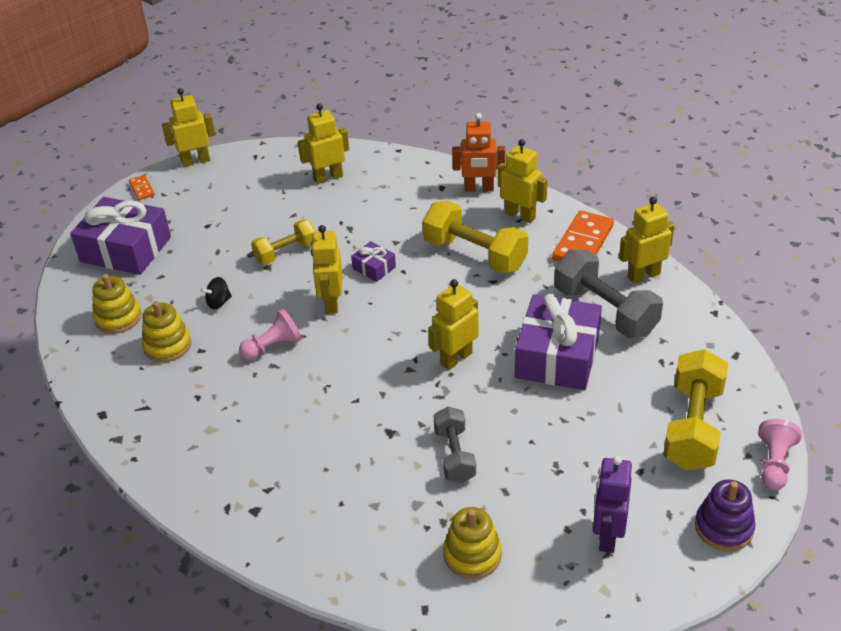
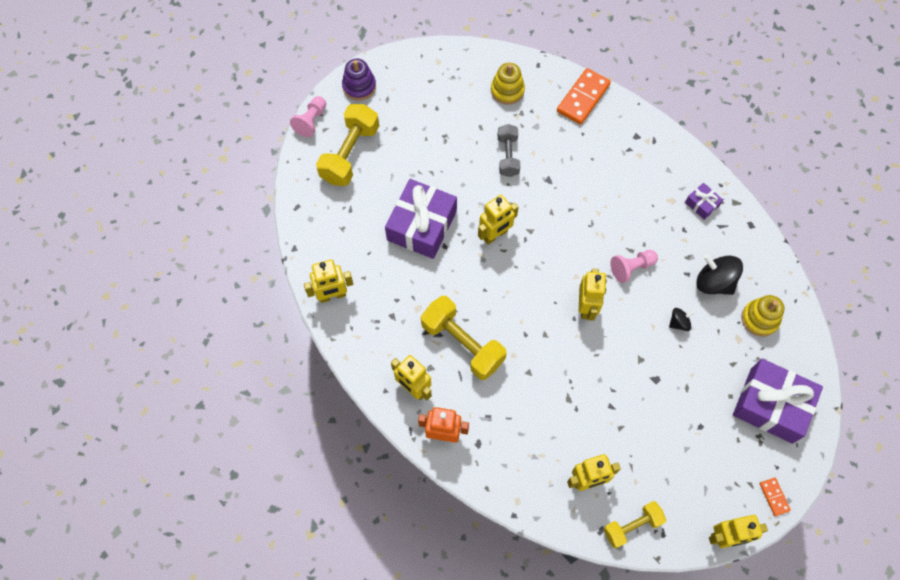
camera: 175 degrees left, 25 degrees up
yellow stacking toy [142,301,191,362] -> black spinning top [697,254,743,295]
yellow dumbbell [251,219,316,265] -> yellow dumbbell moved to [604,501,666,548]
purple gift [351,241,396,282] -> purple gift moved to [685,183,723,220]
orange domino [552,210,614,262] -> orange domino moved to [557,68,611,125]
grey dumbbell [554,250,663,338] -> none
purple robot [593,456,632,553] -> none

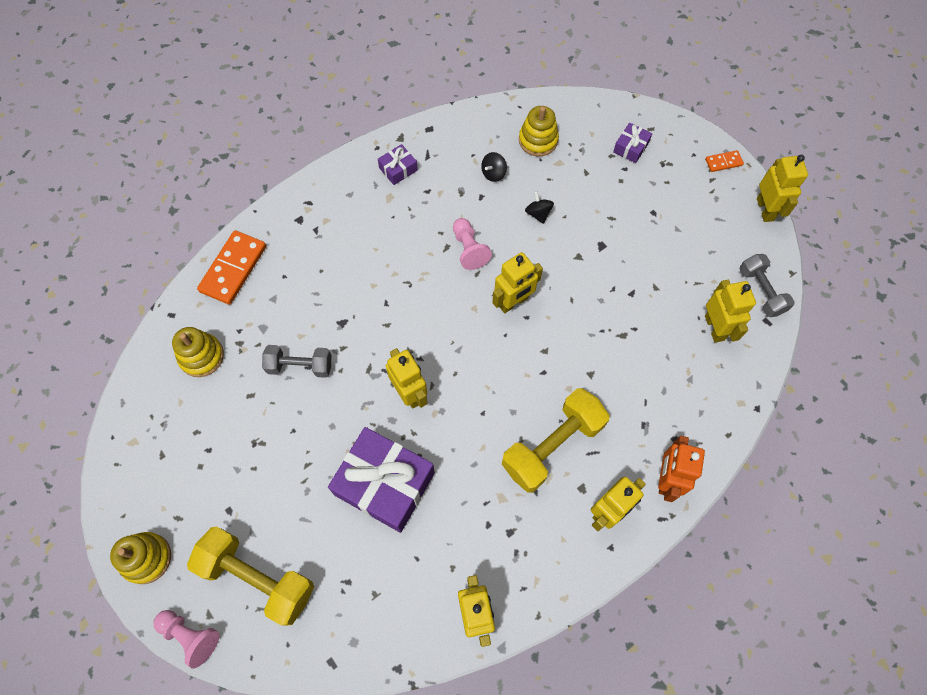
camera: 85 degrees left, 0 degrees up
purple stacking toy [342,59,376,101] -> yellow stacking toy [110,532,171,584]
orange domino [557,68,611,125] -> orange domino turned 75 degrees clockwise [197,230,266,305]
yellow robot [579,269,606,321] -> yellow robot turned 135 degrees clockwise [492,252,543,313]
yellow dumbbell [604,501,666,548] -> grey dumbbell [739,254,795,317]
black spinning top [697,254,743,295] -> black spinning top [481,152,507,182], size x0.54
purple gift [733,359,823,444] -> purple gift [613,123,652,163], size x0.45

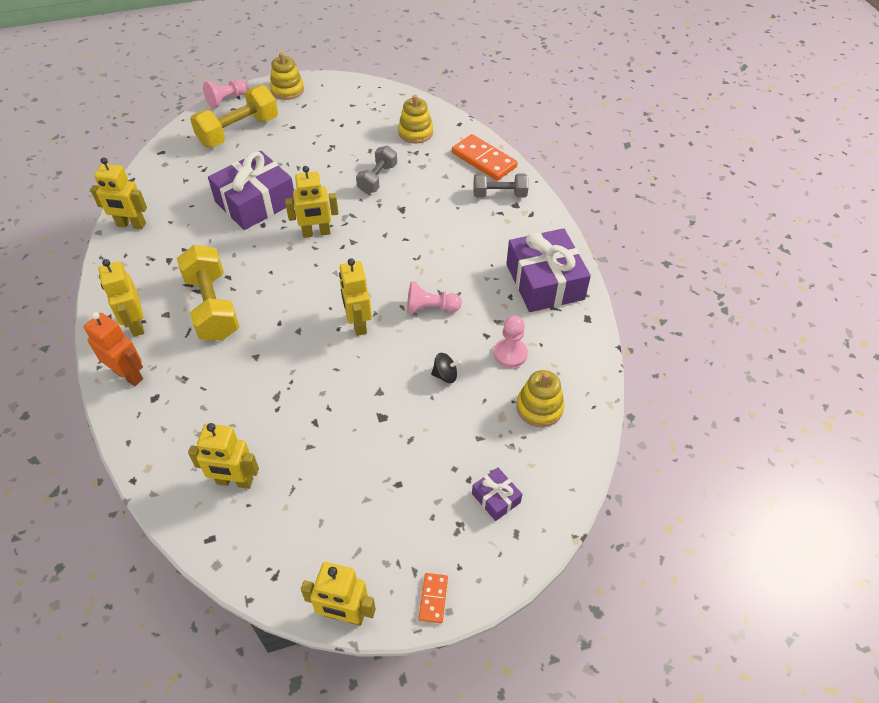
camera: 110 degrees right, 15 degrees down
purple gift [378,144,418,185] -> purple gift [506,228,591,312], size x2.20
black spinning top [481,152,507,182] -> pink pawn [494,316,528,368]
grey dumbbell [739,254,795,317] -> grey dumbbell moved to [474,173,529,198]

